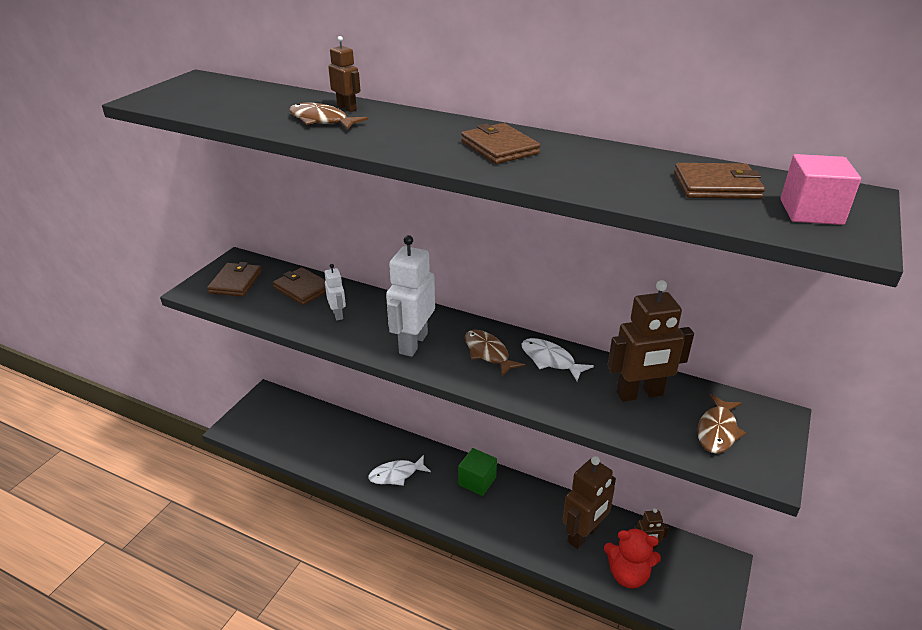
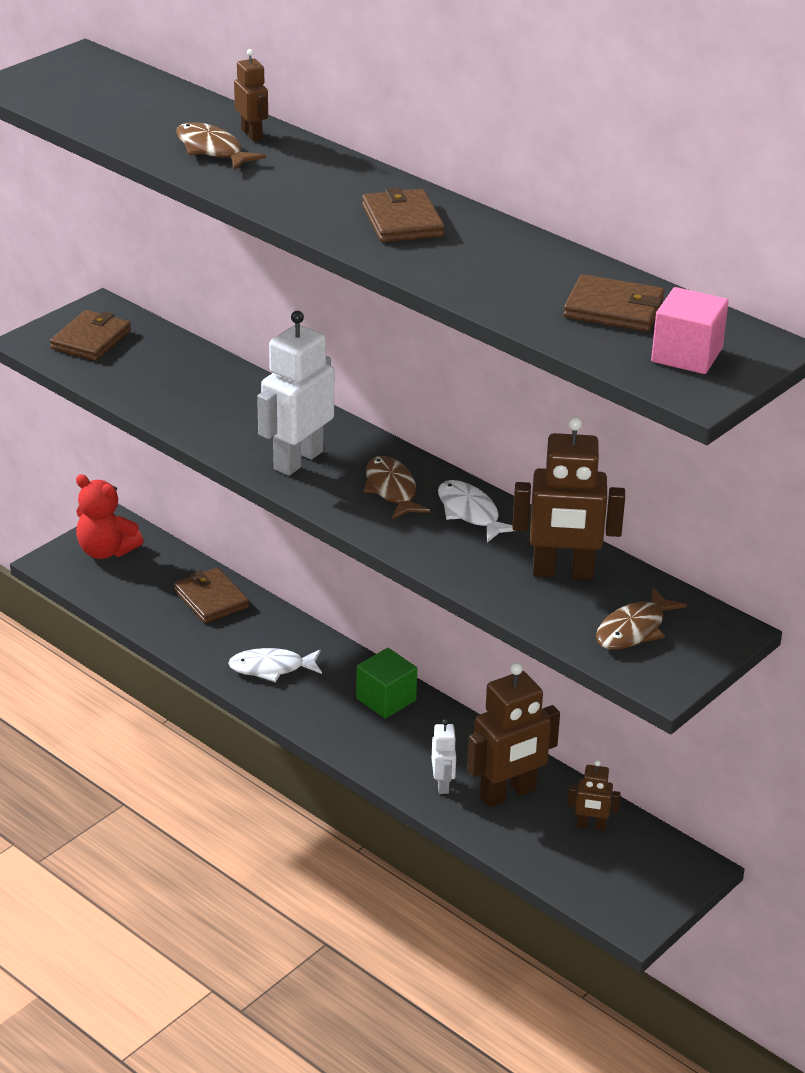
camera: 15 degrees right, 0 degrees up
brown wallet [273,267,326,305] -> brown wallet moved to [174,567,249,623]
white robot [325,264,346,320] -> white robot moved to [432,719,457,794]
red teddy bear [604,528,661,589] -> red teddy bear moved to [76,474,143,559]

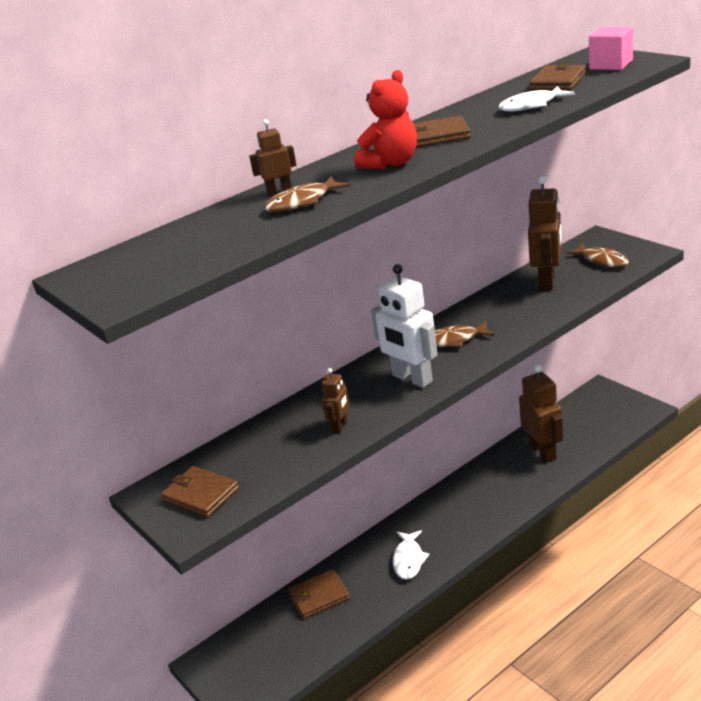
camera: 75 degrees left, 5 degrees down
red teddy bear [76,474,143,559] -> red teddy bear moved to [354,70,417,169]
green cube [356,648,417,719] -> none
white robot [432,719,457,794] -> none
white fish [438,480,514,543] -> white fish moved to [498,86,575,112]
brown robot [567,760,621,831] -> brown robot moved to [321,368,349,433]

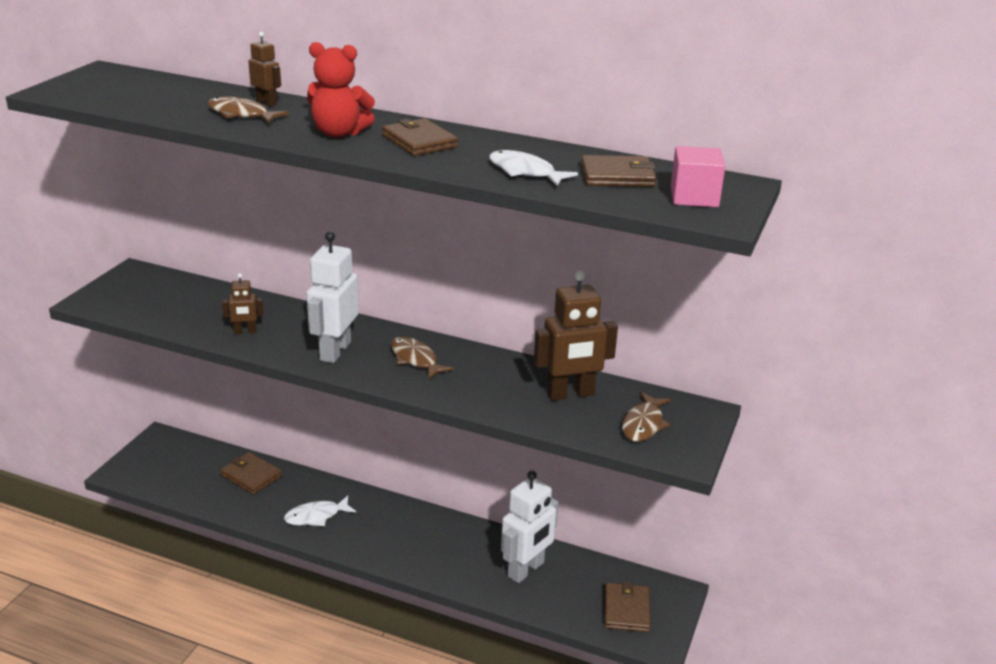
camera: 55 degrees right, 0 degrees up
brown wallet [161,466,239,518] -> brown wallet moved to [604,582,651,632]
brown robot [519,365,563,463] -> white robot [501,470,559,583]

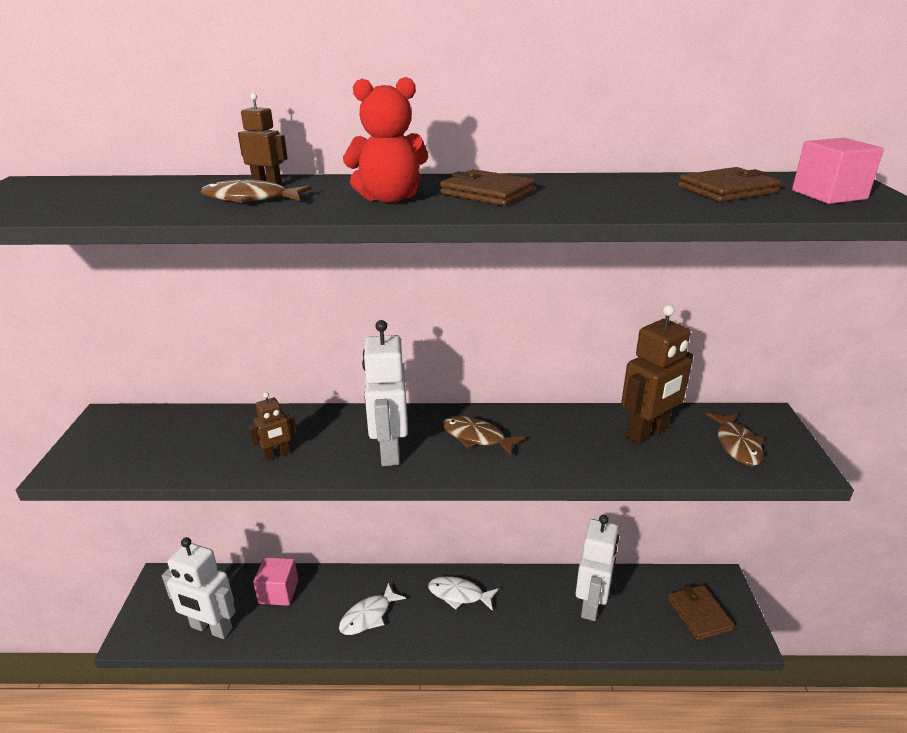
camera: 20 degrees left, 0 degrees up
brown wallet [220,452,282,494] -> pink cube [253,557,298,606]
white fish [489,150,578,186] -> white fish moved to [428,576,499,611]
none -> white robot [162,537,236,639]

